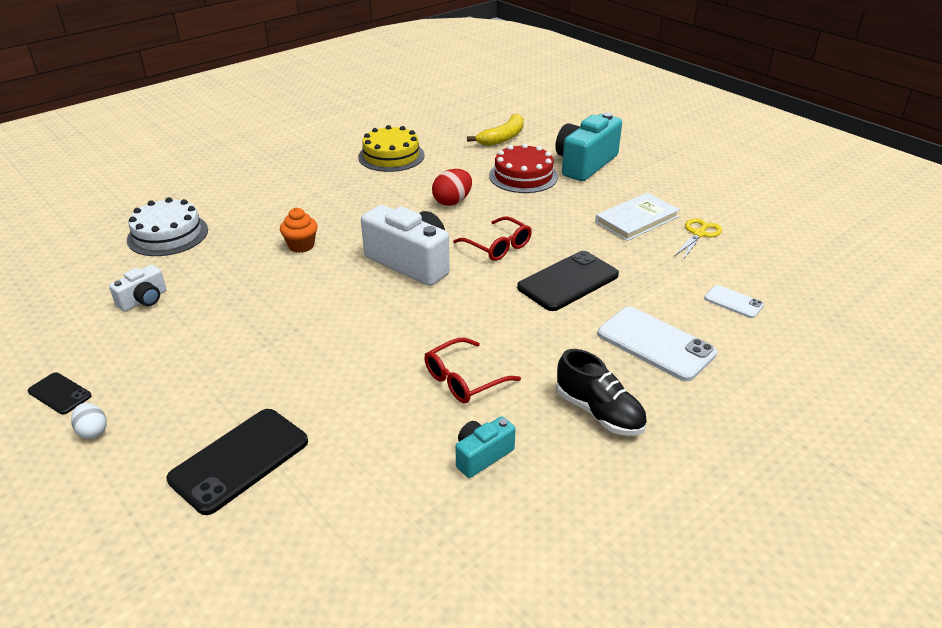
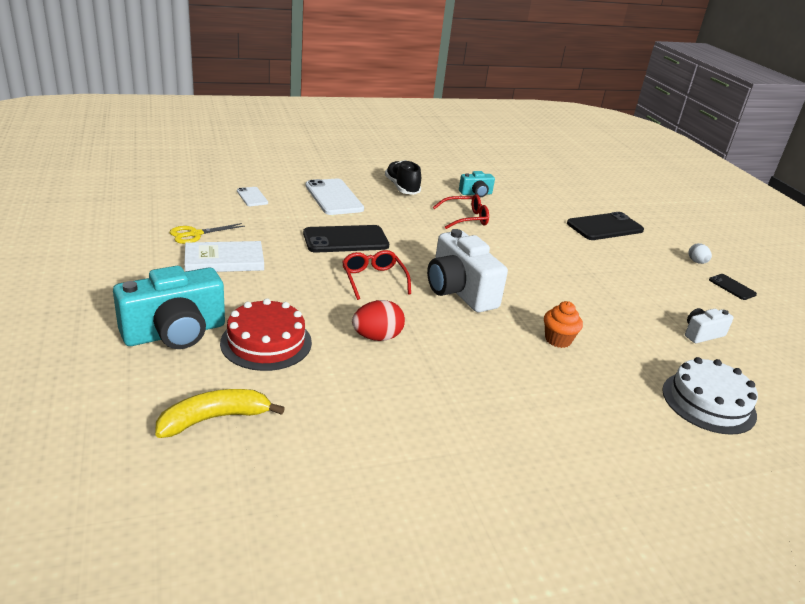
camera: 160 degrees left, 5 degrees down
yellow cake [358,125,425,172] -> none

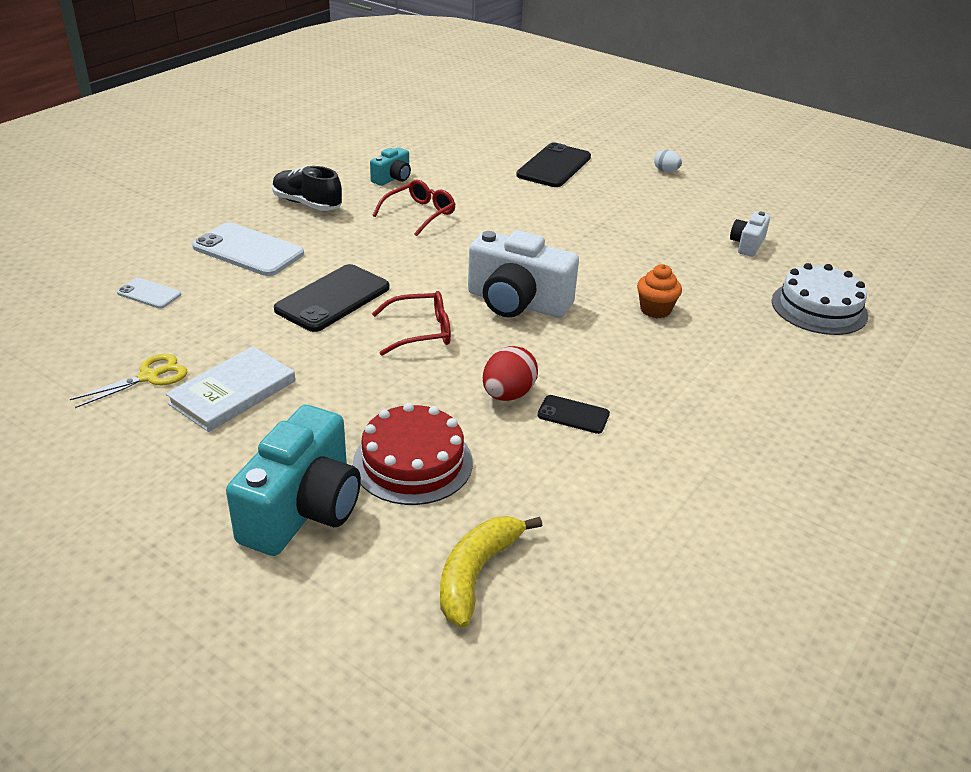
camera: 35 degrees left, 5 degrees up
yellow scissors [170,223,245,244] -> yellow scissors turned 150 degrees counterclockwise [70,354,187,408]
red glasses [342,250,411,300] -> red glasses turned 135 degrees clockwise [372,291,451,356]
black phone [709,274,757,300] -> black phone moved to [537,395,610,434]

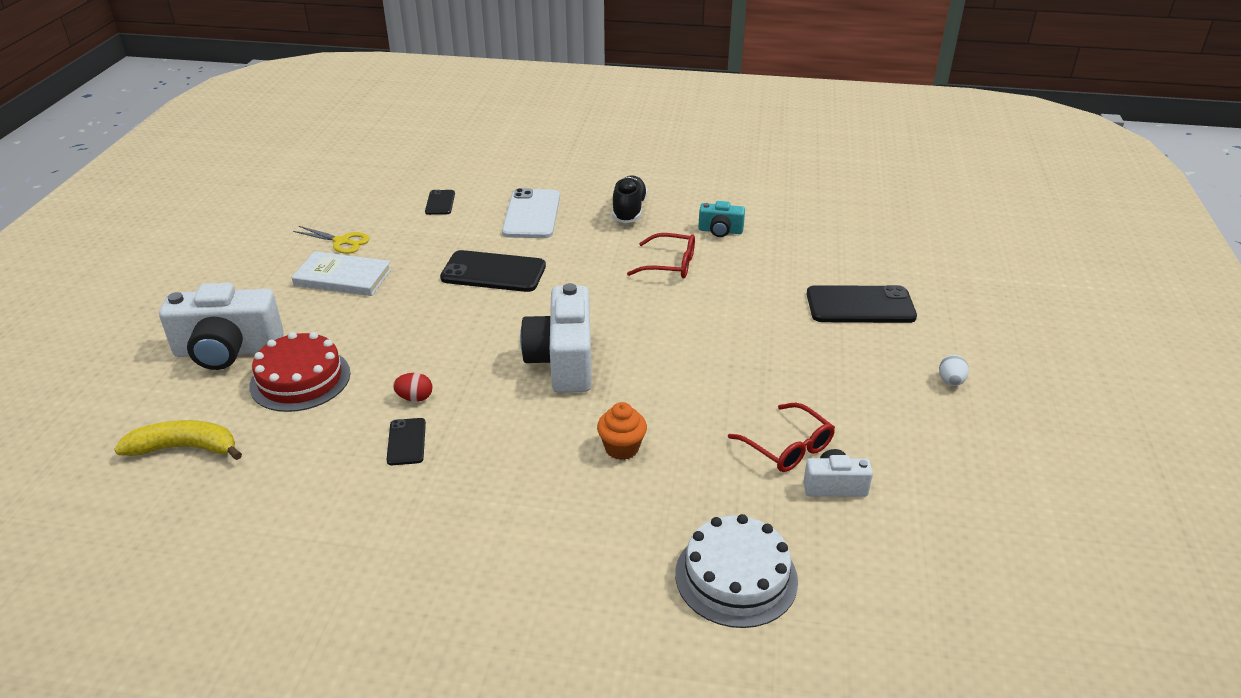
camera: 65 degrees right, 0 degrees up
white phone [117,278,181,309] -> black phone [425,190,455,215]
turquoise camera [226,405,361,556] -> white camera [159,283,284,370]
red glasses [372,291,451,356] -> red glasses moved to [728,403,835,472]
red egg [483,346,538,401] -> red egg [393,373,432,402], size x0.62

